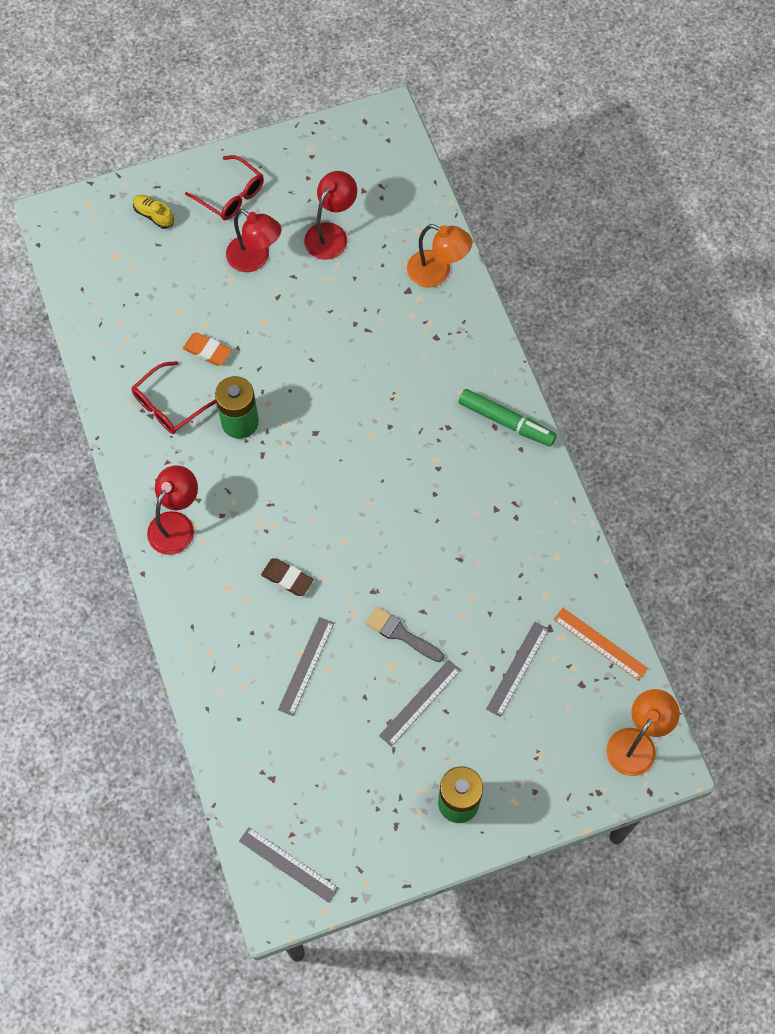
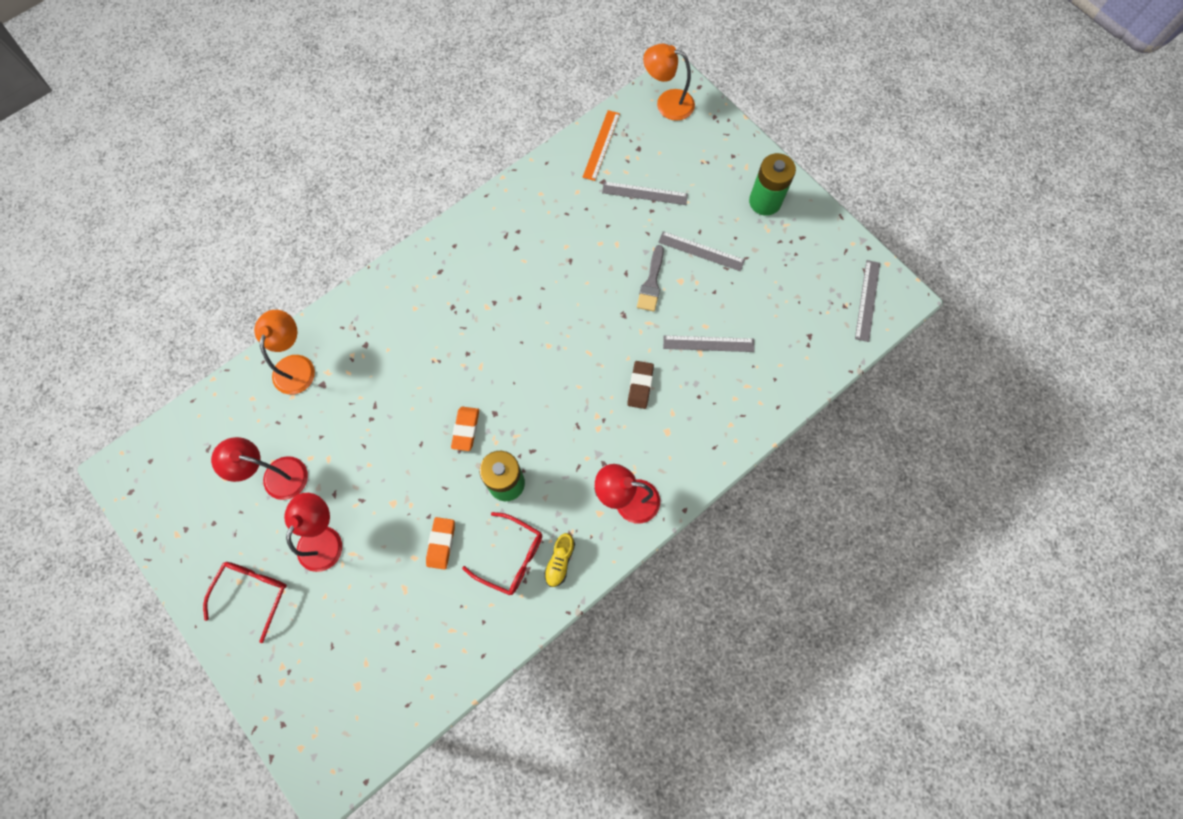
camera: 110 degrees left, 5 degrees up
yellow shoe [133,195,174,229] -> yellow shoe moved to [544,533,575,587]
green marker [459,389,557,447] -> none
none -> orange eraser [451,407,479,451]

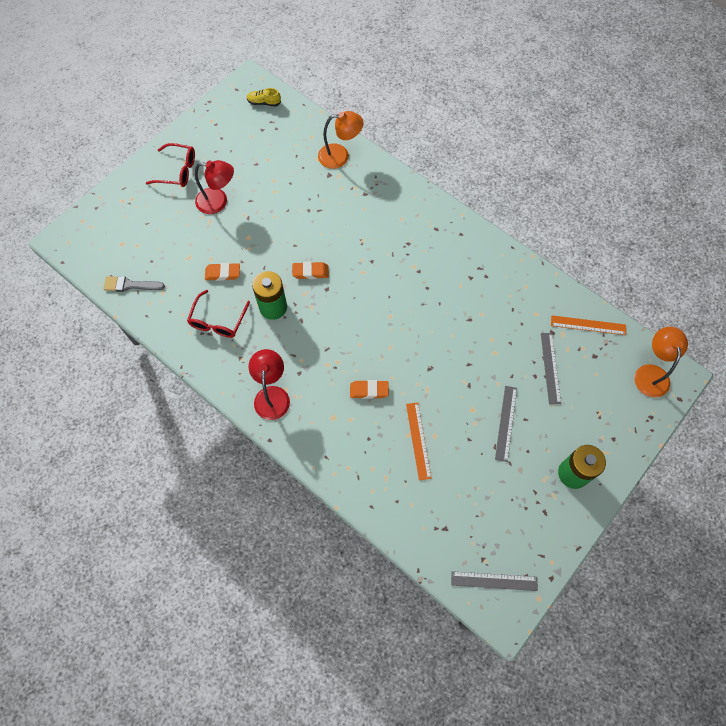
camera: 80 degrees right, 5 degrees down
red lamp [211,437,308,500] -> none
yellow shoe [544,533,575,587] -> yellow shoe moved to [247,88,281,106]
brown eraser [627,361,654,409] -> orange eraser [350,380,389,399]
grey brush [637,245,664,312] -> grey brush moved to [103,276,165,292]
grey ruler [663,335,755,352] -> orange ruler [406,402,432,480]

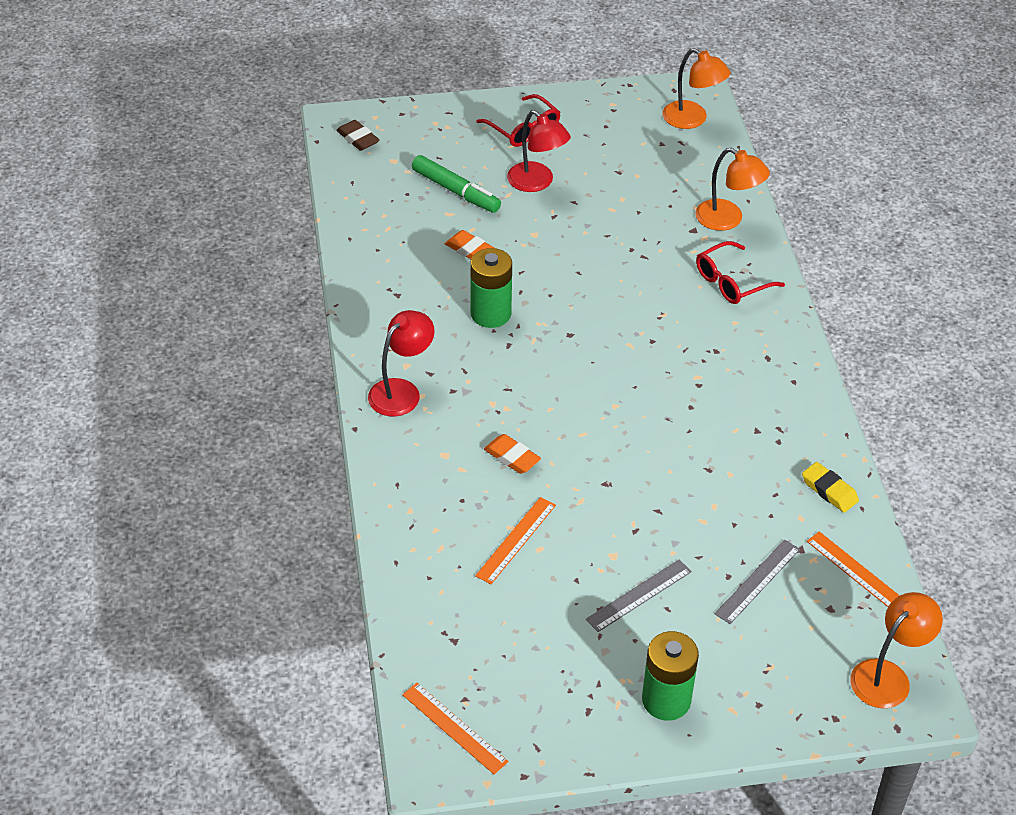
camera: 40 degrees right, 20 degrees down
grey brush [103,276,165,292] -> none
red glasses [187,290,250,338] -> red glasses moved to [696,241,785,304]
yellow shoe [247,88,281,106] -> orange lamp [663,48,731,129]
orange eraser [292,262,329,279] -> none
grey ruler [451,571,538,591] -> orange ruler [402,683,509,774]
none -> brown eraser [336,120,379,151]
none -> green marker [412,155,501,213]
none -> yellow eraser [802,462,859,513]

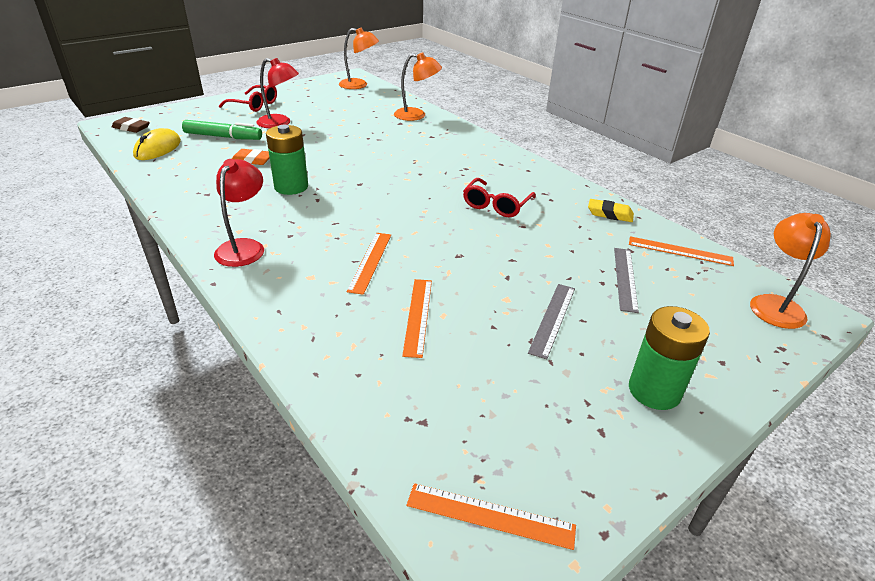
camera: 30 degrees left, 10 degrees down
orange eraser [484,434,541,474] -> orange ruler [346,233,391,295]
red glasses [696,241,785,304] -> red glasses moved to [463,178,536,217]
none -> yellow mouse [133,128,181,160]

